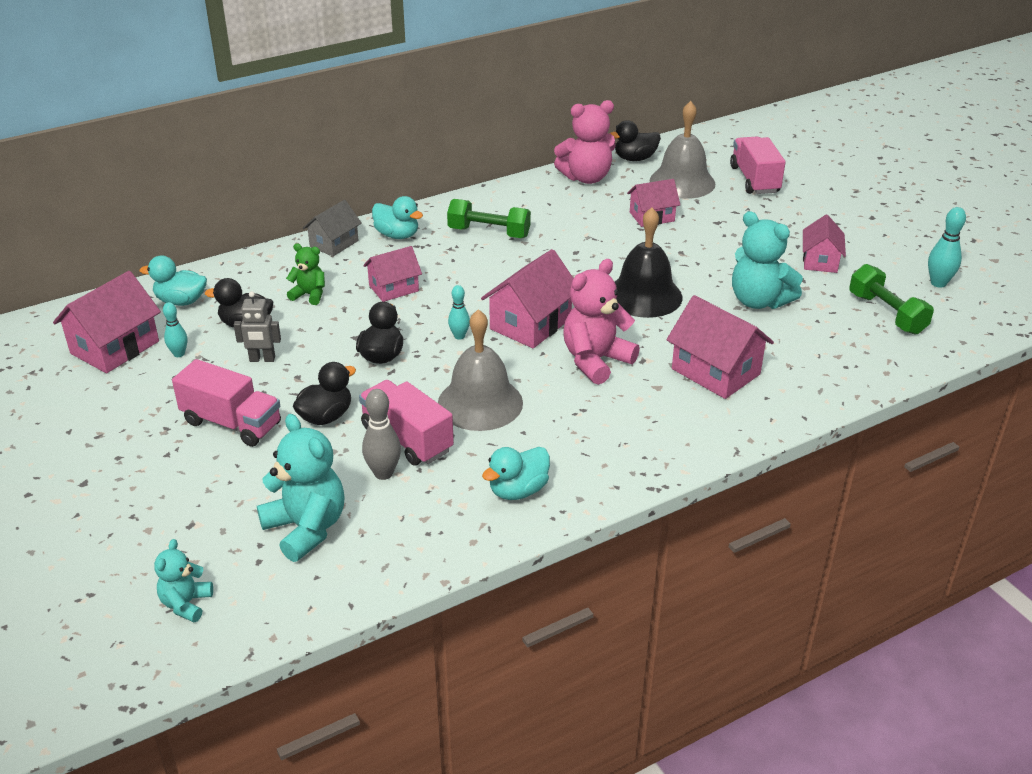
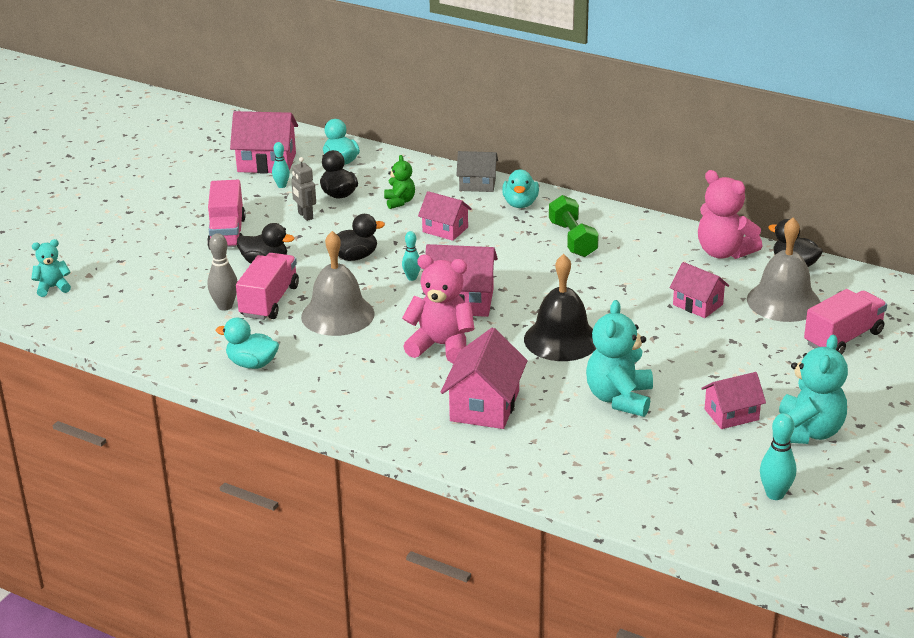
camera: 60 degrees right, 5 degrees down
turquoise teddy bear [257,414,345,562] -> turquoise teddy bear moved to [773,335,848,444]
green dumbbell [849,264,934,334] -> none

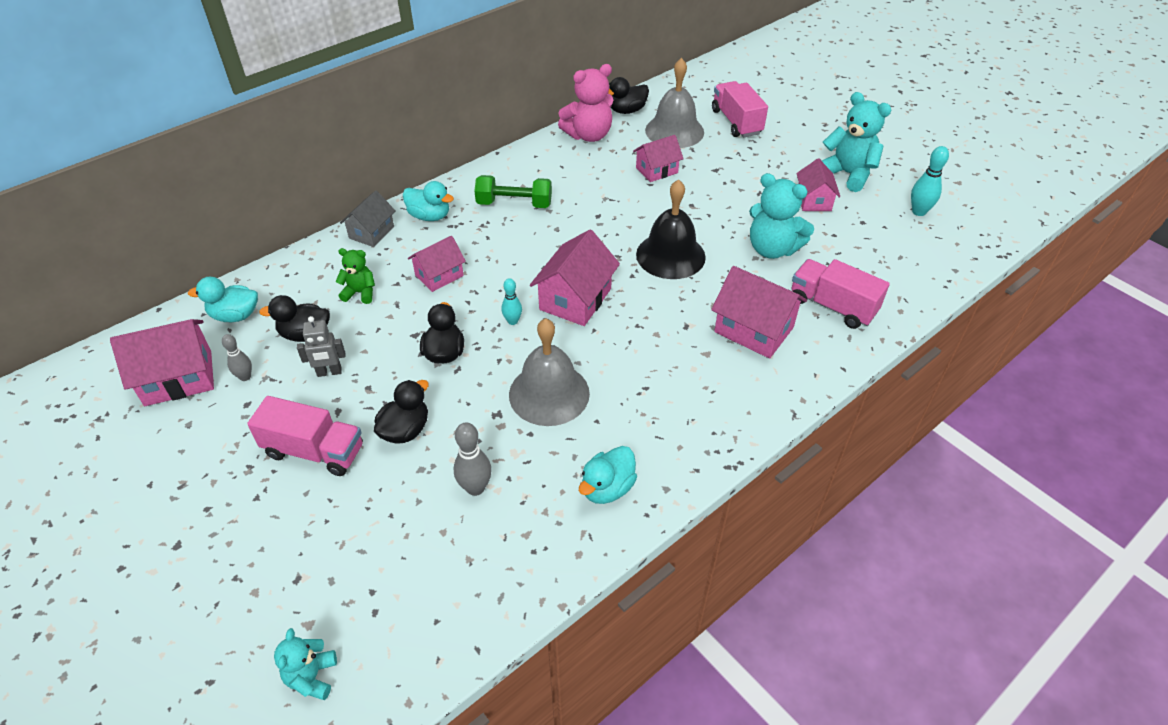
camera: 70 degrees left, 15 degrees up
pink house [230,111,298,174] -> pink house turned 45 degrees clockwise [110,319,214,406]
pink truck [236,253,299,320] -> pink truck moved to [791,259,890,329]
turquoise bowling pin [272,142,290,188] -> grey bowling pin [222,334,252,381]
pink teddy bear [402,255,474,364] -> none

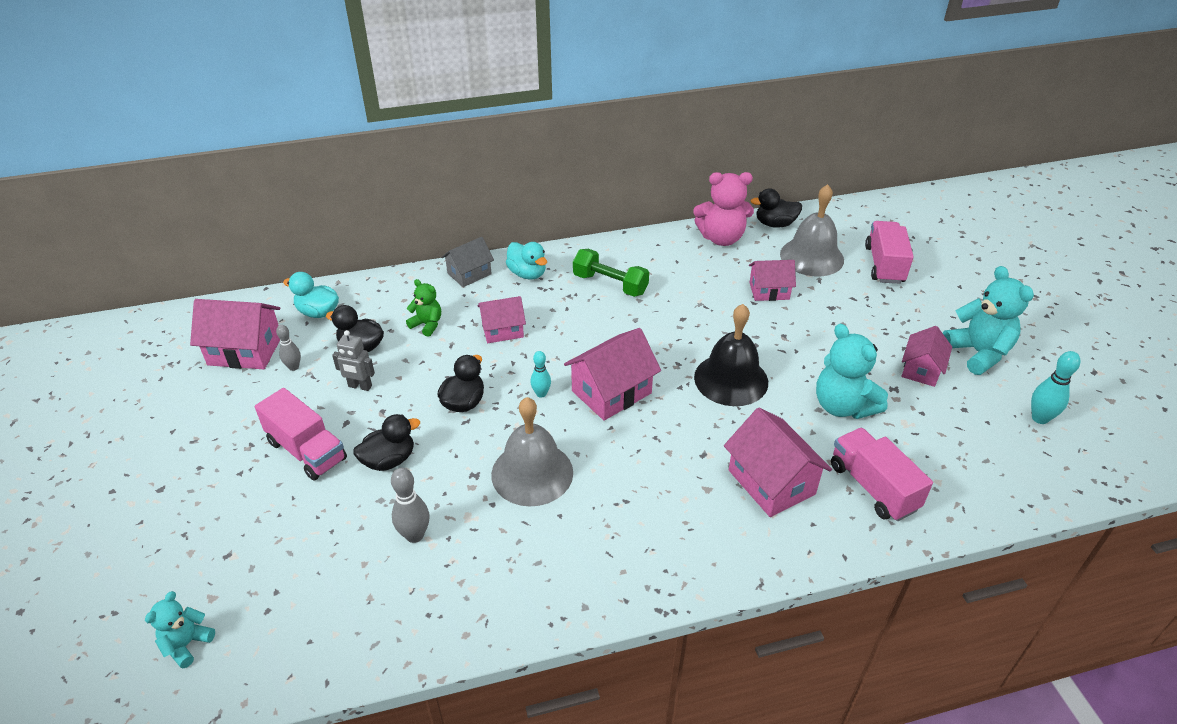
camera: 25 degrees right, 5 degrees down
turquoise duck [579,446,637,504] -> none

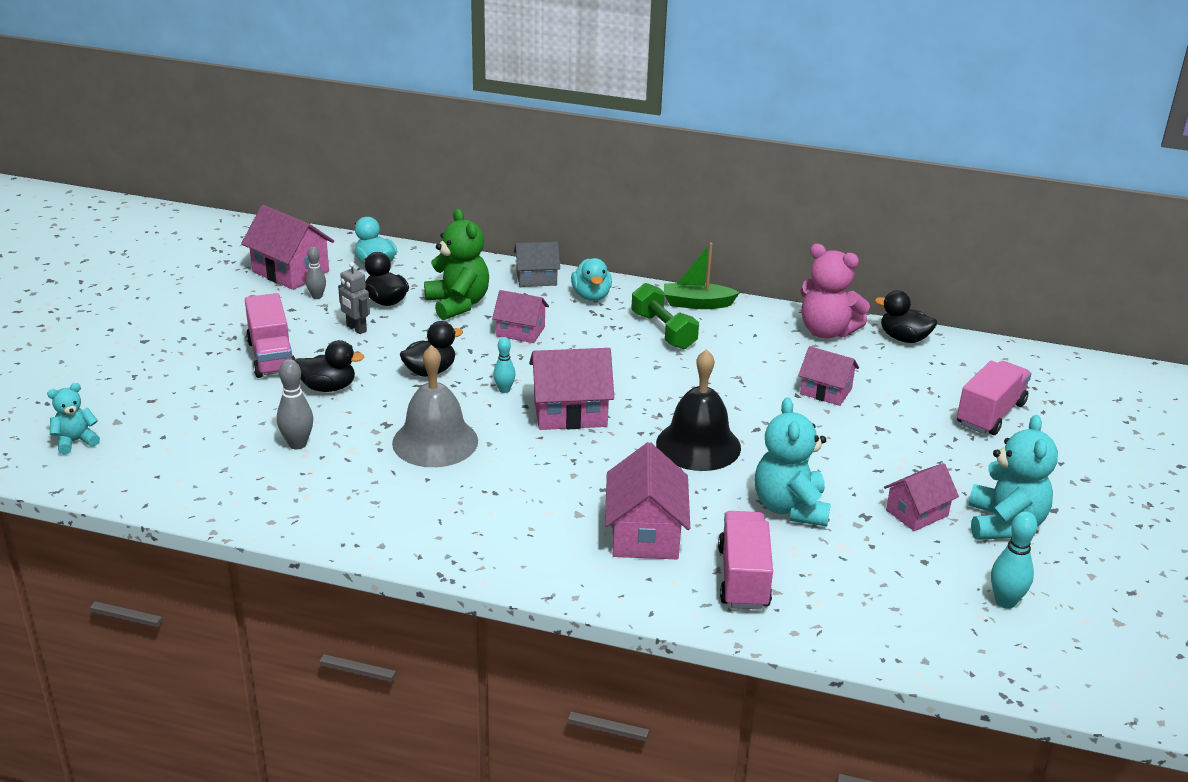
camera: 30 degrees right, 10 degrees down
green teddy bear [406,279,441,337] -> green teddy bear [424,209,489,320], size x1.79
grey bell [780,184,844,276] -> none
none -> green boat [664,243,740,309]

